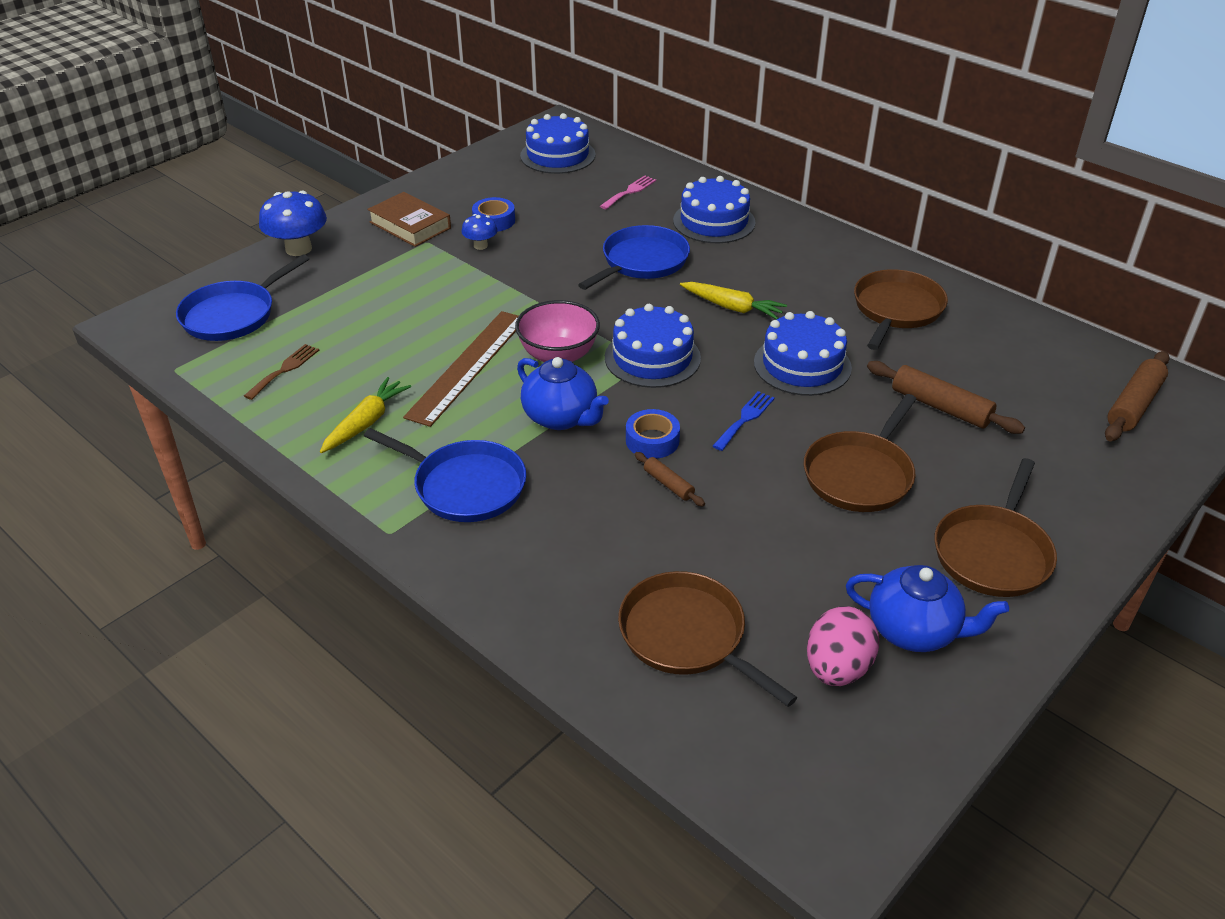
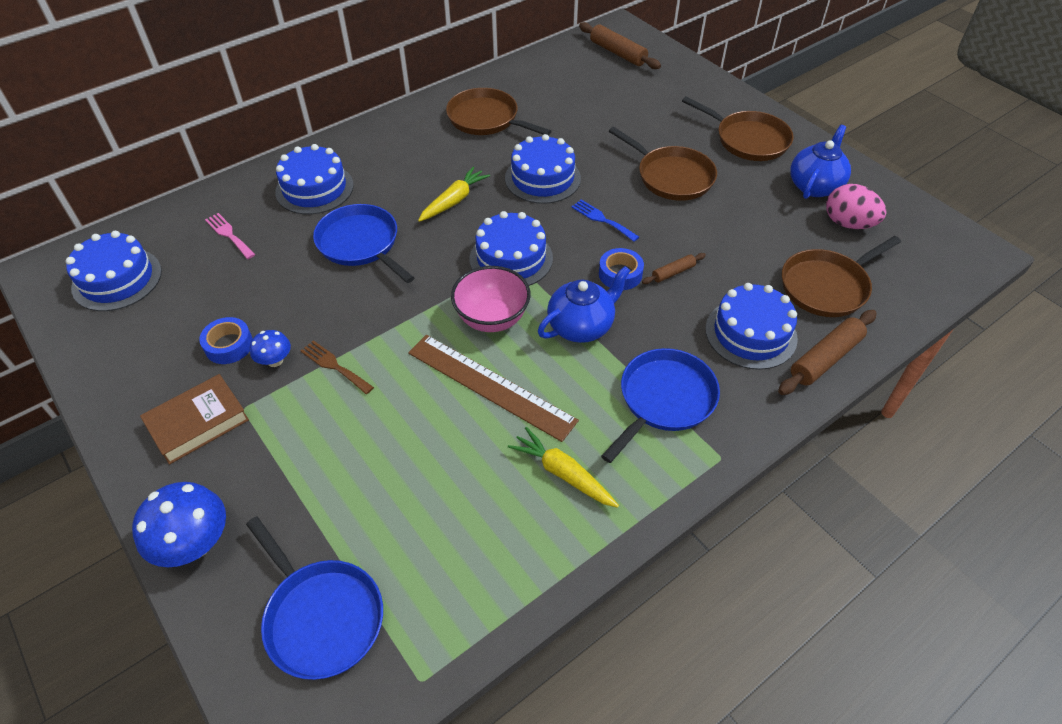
camera: 80 degrees left, 10 degrees up
brown fork [244,344,319,400] -> brown fork moved to [301,340,374,394]
brown rolling pin [867,361,1025,434] -> brown rolling pin moved to [778,310,877,395]
none -> blue cake [705,283,798,370]

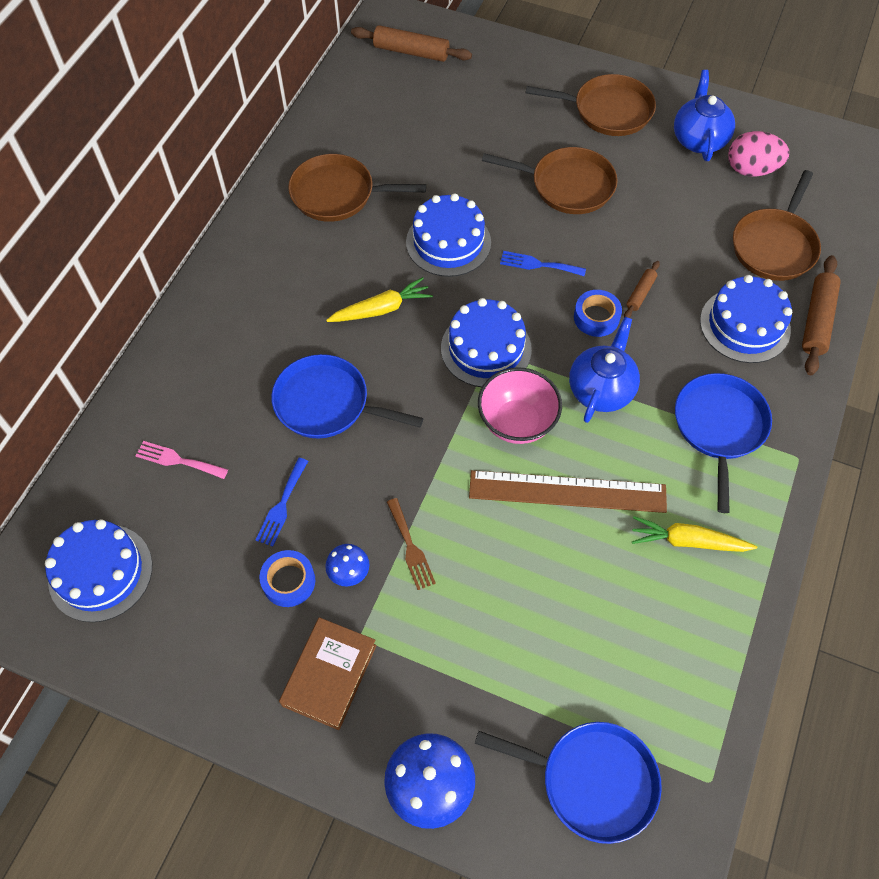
camera: 30 degrees left, 10 degrees up
blue cake [275,144,354,215] -> none
brown fork [301,340,374,394] -> brown fork turned 120 degrees counterclockwise [387,498,436,590]
yellow carrot [418,167,490,222] -> yellow carrot turned 60 degrees clockwise [326,277,433,322]
none -> blue fork [256,458,308,547]

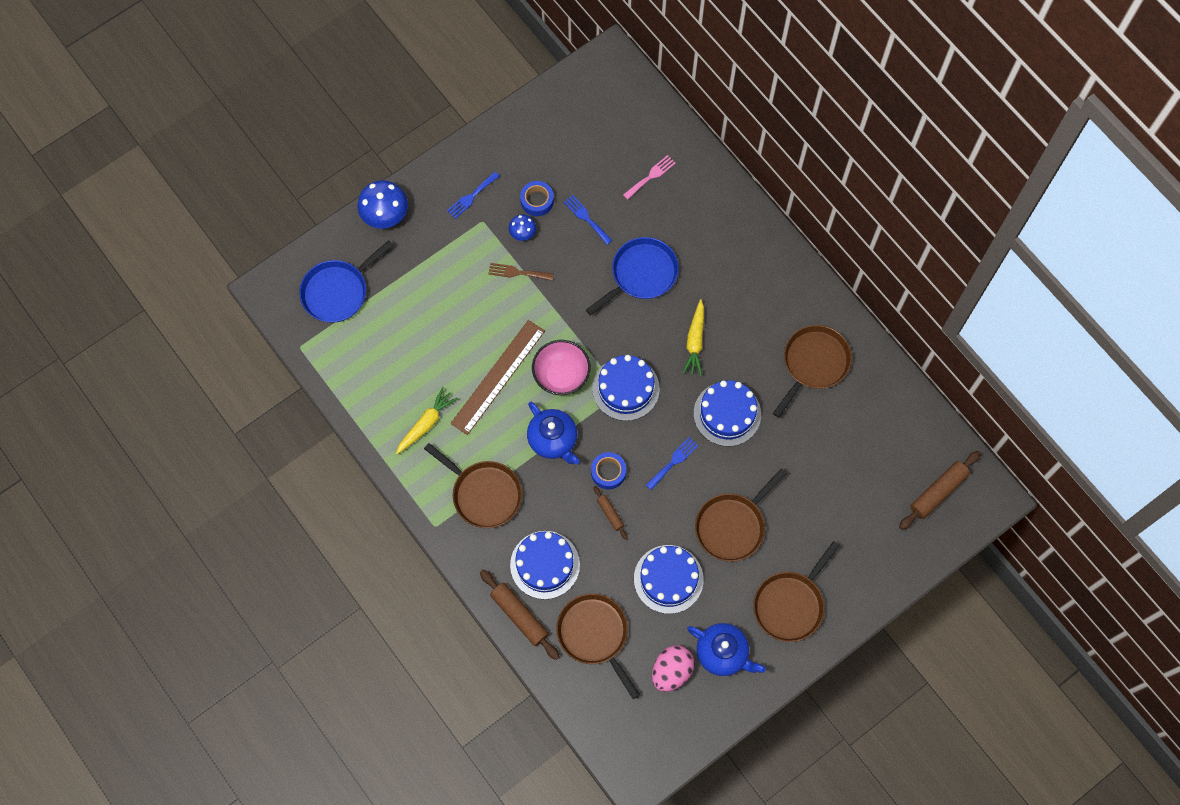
camera: 120 degrees right, 10 degrees up
blue cake [45,519,152,622] -> blue cake moved to [634,545,704,614]
brown book [279,617,377,730] -> blue fork [447,172,500,219]
blue pan [675,373,772,513] -> brown pan [424,443,522,528]

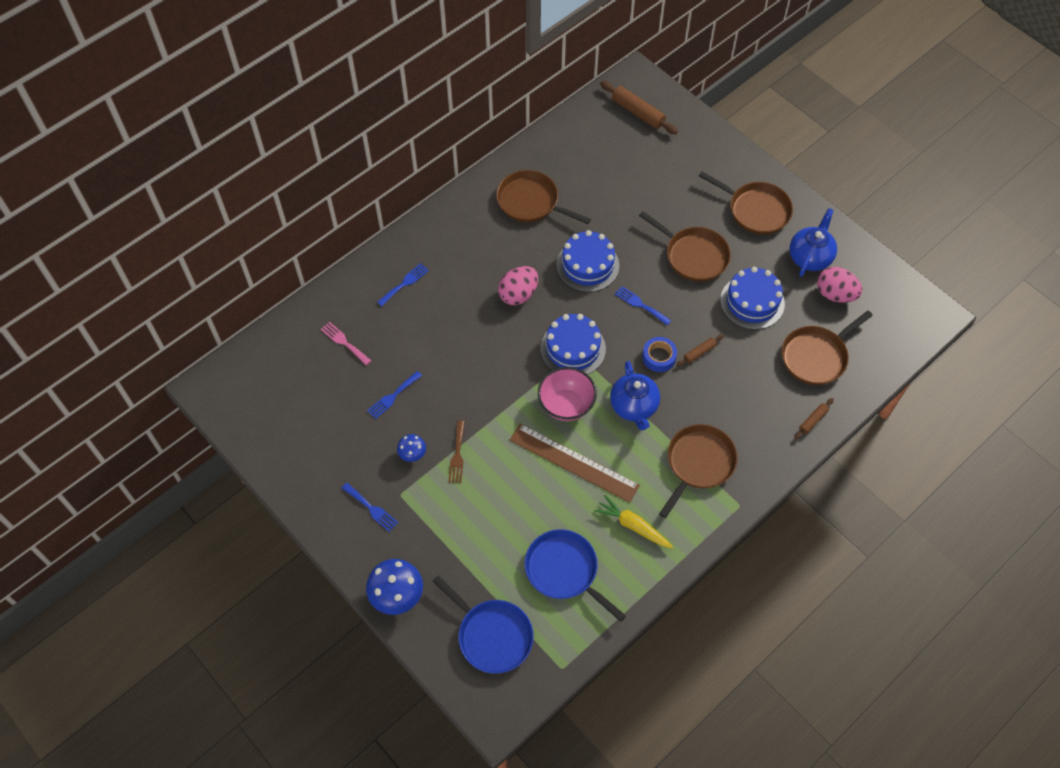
camera: 95 degrees left, 10 degrees down
brown rolling pin [480,570,560,660] -> brown rolling pin [794,398,834,440], size x0.55
blue cake [510,531,580,599] -> none
blue tape [520,181,554,216] -> none
blue teapot [527,402,580,464] -> blue teapot turned 120 degrees clockwise [610,361,660,430]
blue pan [586,237,679,315] -> blue pan moved to [525,529,626,622]
yellow carrot [682,299,704,376] -> pink egg [498,266,538,305]
none -> blue fork [377,263,429,306]

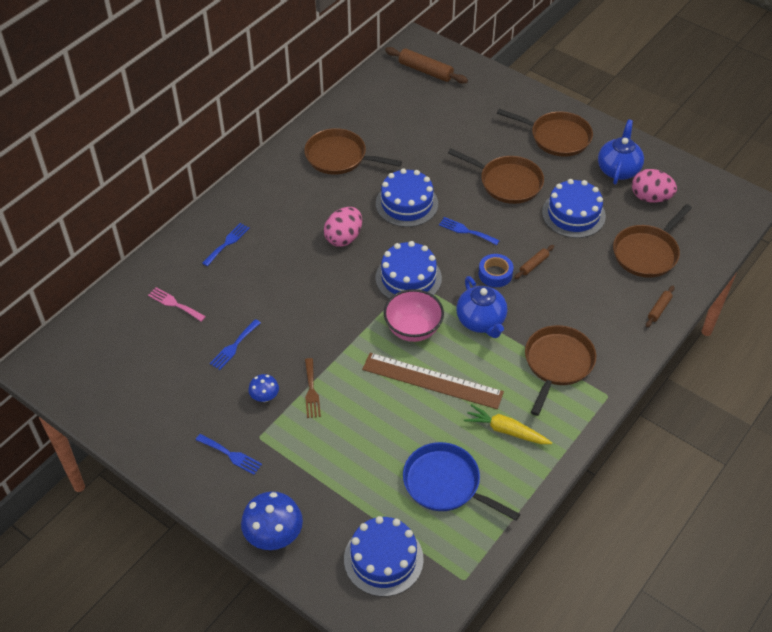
camera: 10 degrees left, 10 degrees down
blue pan [432,575,534,674] -> blue cake [344,516,424,597]

